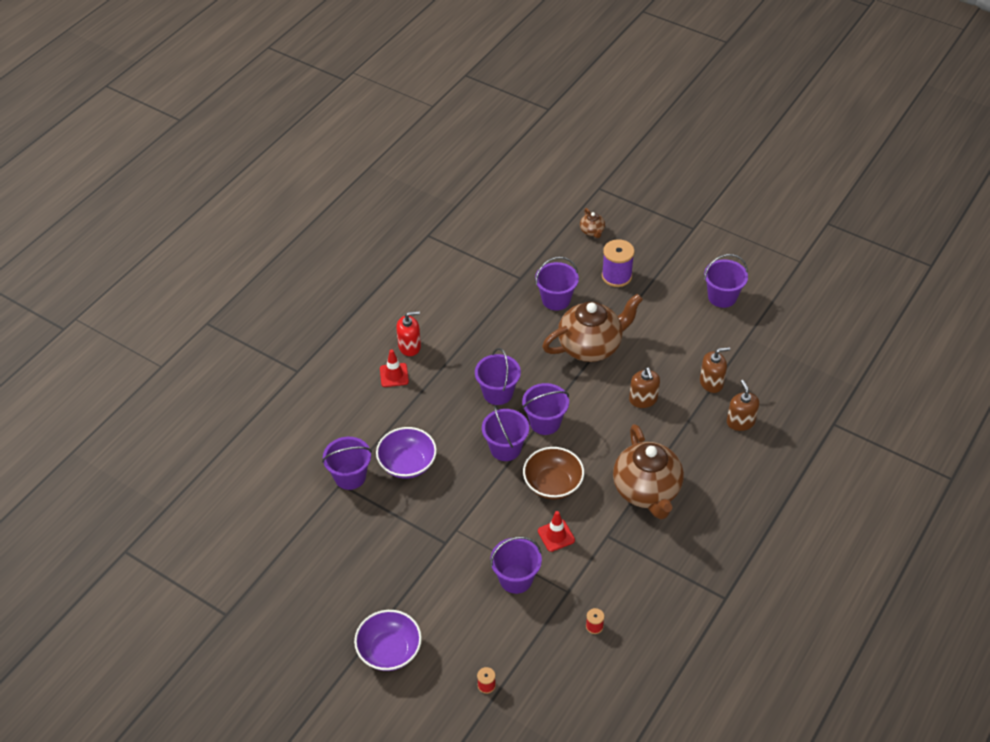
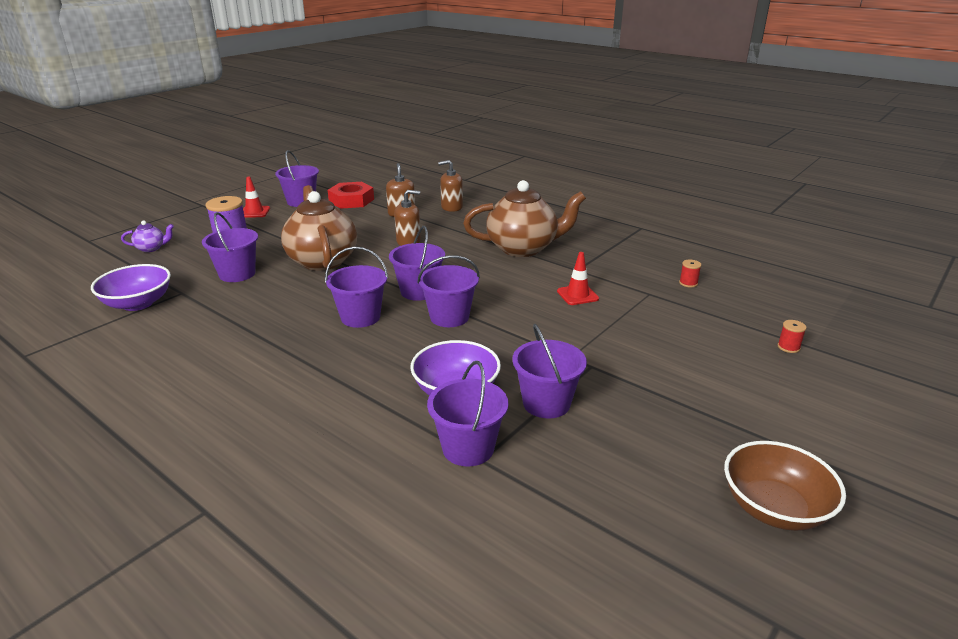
camera: 85 degrees left, 20 degrees down
purple bowl [354,610,422,671] -> purple bowl moved to [91,264,171,311]
red traffic cone [380,349,409,387] -> red traffic cone moved to [243,177,270,218]
red soap dispenser [396,311,421,356] -> none
purple bucket [490,537,542,594] -> purple bucket moved to [512,324,587,419]
brown bowl [523,447,584,499] -> brown bowl moved to [724,441,846,531]
brown teapot [580,208,605,238] -> purple teapot [121,221,174,252]
none -> red nut [328,182,374,209]

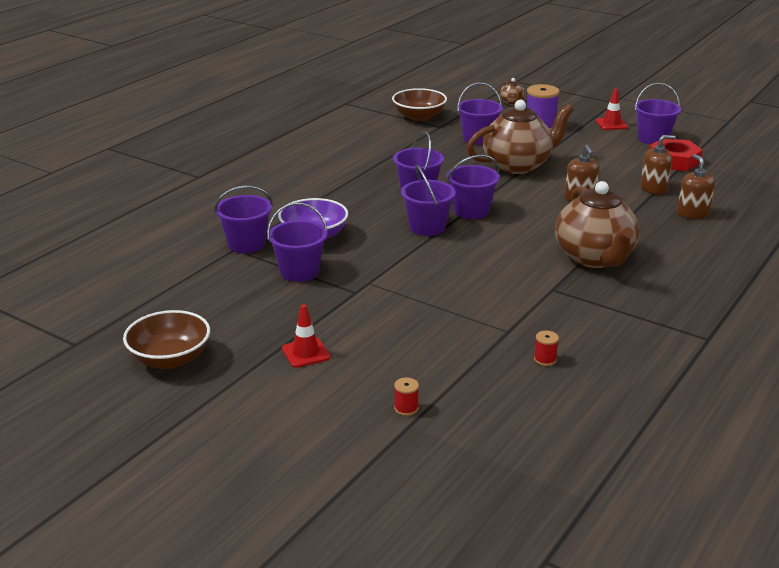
camera: 85 degrees right, 0 degrees up
purple bowl [91,264,171,311] -> brown bowl [392,88,447,121]
purple teapot [121,221,174,252] -> brown teapot [499,78,525,105]
red traffic cone [557,252,599,305] -> red traffic cone moved to [282,304,330,368]

